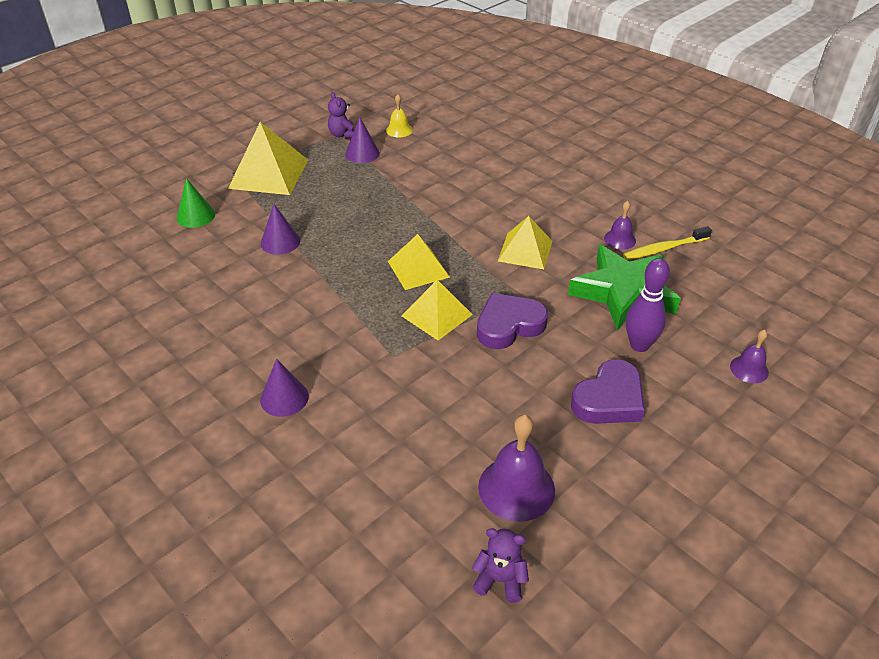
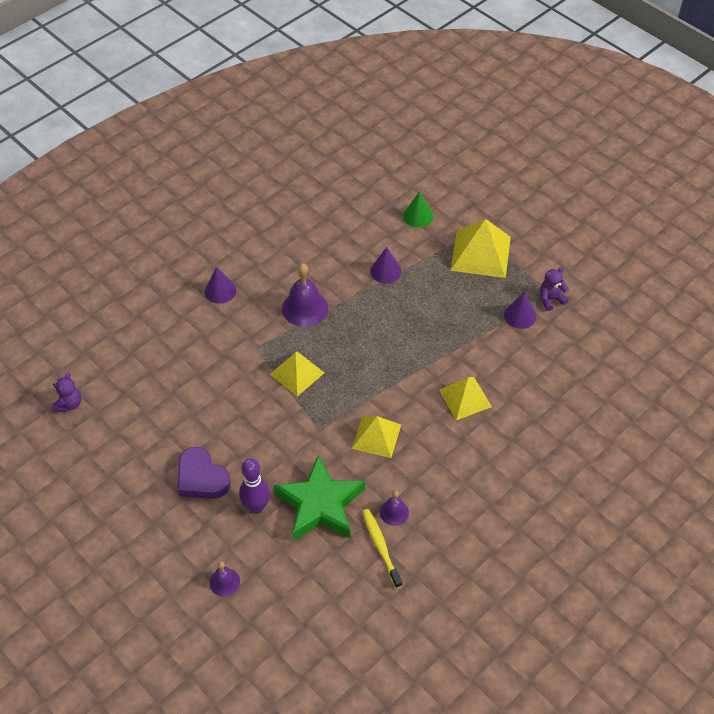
camera: 90 degrees right, 10 degrees up
yellow bell [386,94,413,138] -> none
yellow pyramid [388,234,450,290] -> yellow pyramid moved to [439,377,492,420]
purple heart [477,293,548,349] -> none
purple bell [478,415,555,522] -> purple bell moved to [282,263,328,327]

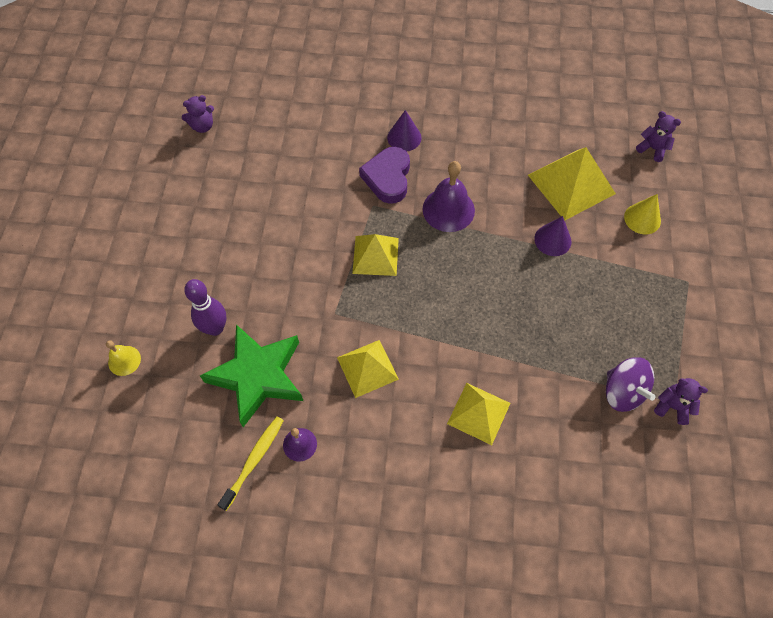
camera: 50 degrees right, 10 degrees up
purple heart [178,447,231,499] -> purple heart moved to [359,147,410,204]
purple bell [210,561,240,596] -> yellow bell [106,340,141,376]
green cone [403,191,433,228] -> yellow cone [624,194,661,234]
yellow pyramid [450,219,511,278] -> yellow pyramid moved to [528,147,616,221]
purple cone [504,292,536,329] -> purple spinning top [606,357,656,412]
none -> purple teddy bear [636,111,681,162]

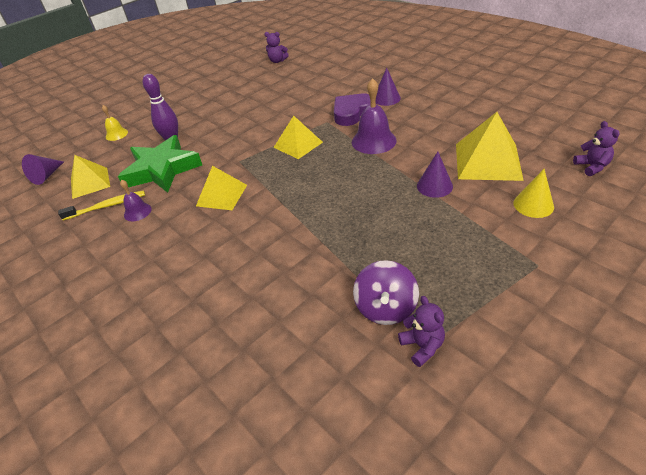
camera: 45 degrees right, 20 degrees down
yellow pyramid [447,383,510,445] -> yellow pyramid moved to [71,155,110,199]
none -> purple cone [22,154,64,185]

